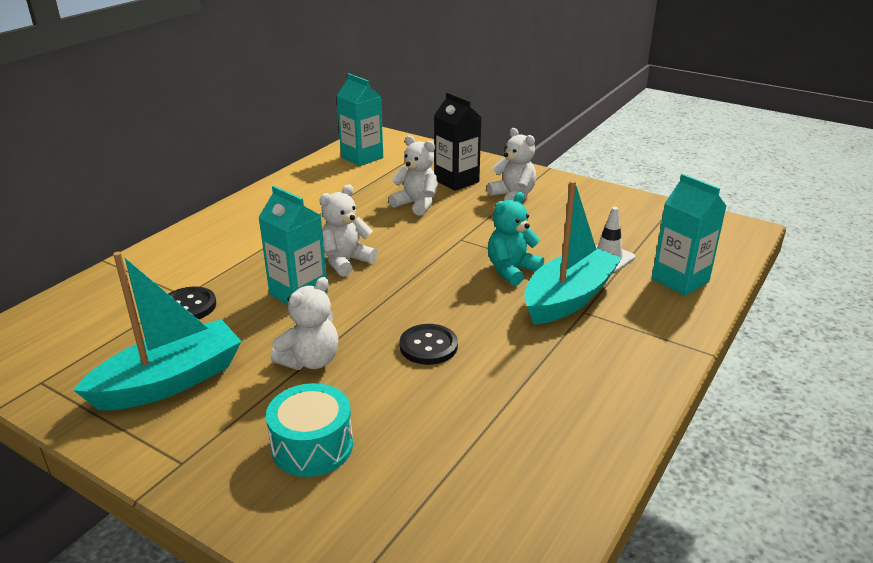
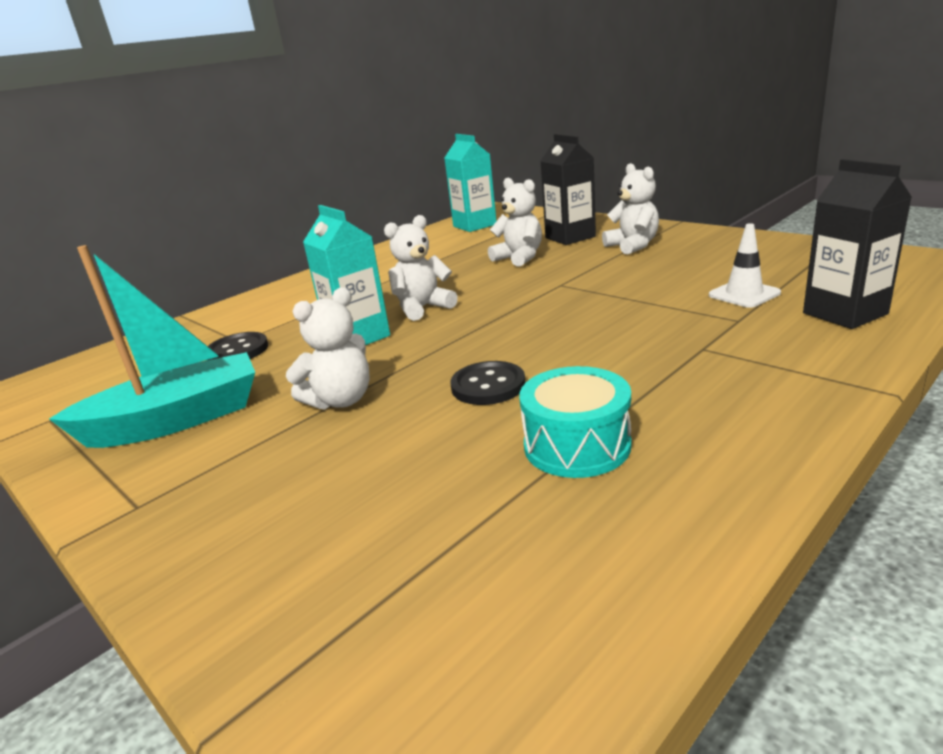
camera: 15 degrees right, 5 degrees down
turquoise drum [266,383,353,477] -> turquoise drum moved to [519,366,632,478]
turquoise teddy bear [488,192,544,286] -> none
turquoise boat [524,180,622,325] -> none
turquoise carton [652,174,727,296] -> black carton [803,159,912,329]

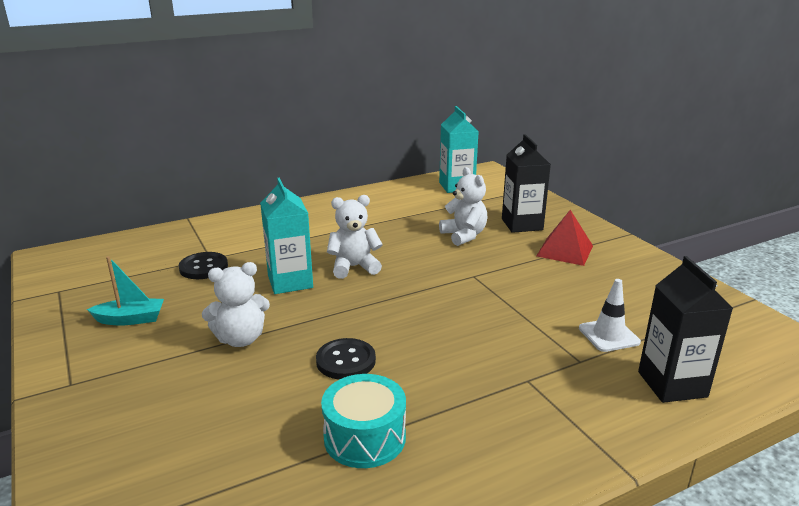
camera: 15 degrees right, 0 degrees up
turquoise boat [49,245,255,448] -> turquoise boat [87,256,164,325], size x0.53
white teddy bear [602,163,659,254] -> red pyramid [537,210,593,266]

